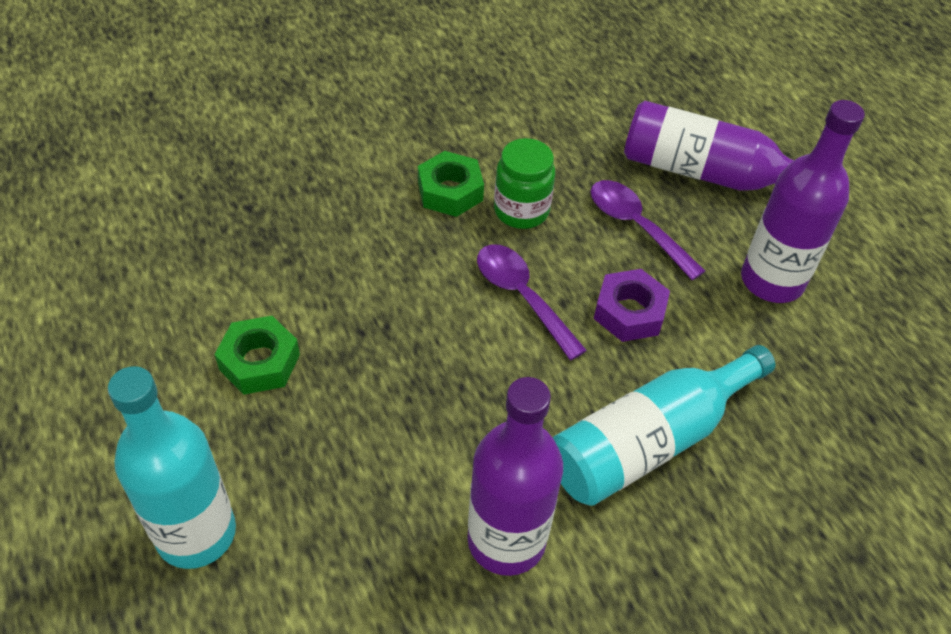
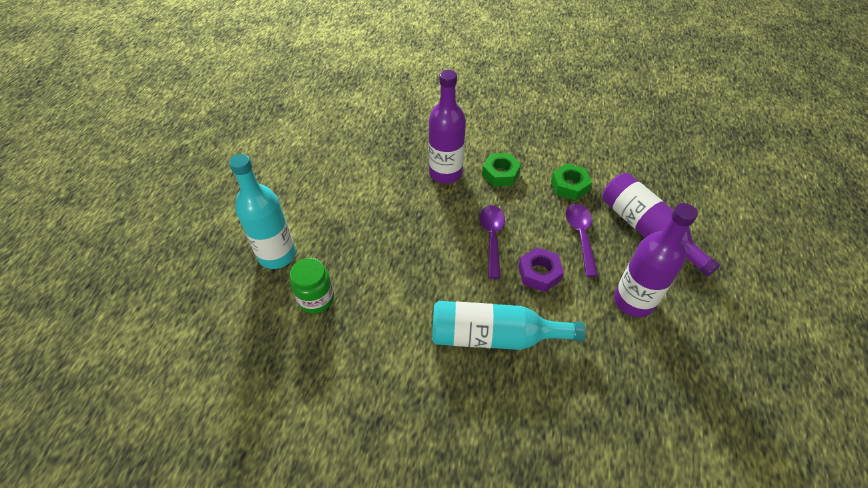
camera: 40 degrees right, 0 degrees up
green nut [214,316,300,395] -> green nut moved to [551,163,592,201]
purple bottle [467,377,563,576] -> purple bottle moved to [428,70,466,184]
green jar [494,138,555,229] -> green jar moved to [290,258,334,313]

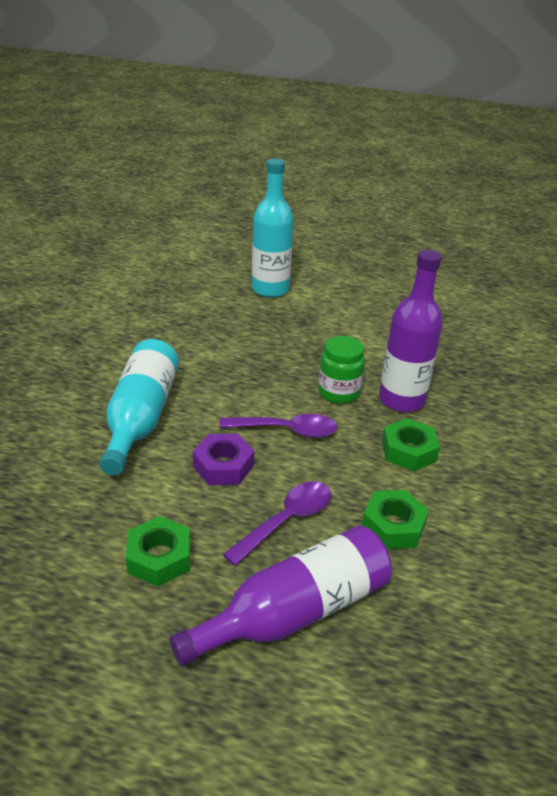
camera: 90 degrees right, 15 degrees down
green jar [290,258,334,313] -> green jar moved to [318,336,365,404]
purple spoon [566,204,598,277] -> purple spoon turned 45 degrees counterclockwise [223,481,331,566]
purple bottle [614,203,698,317] -> green nut [126,516,190,587]

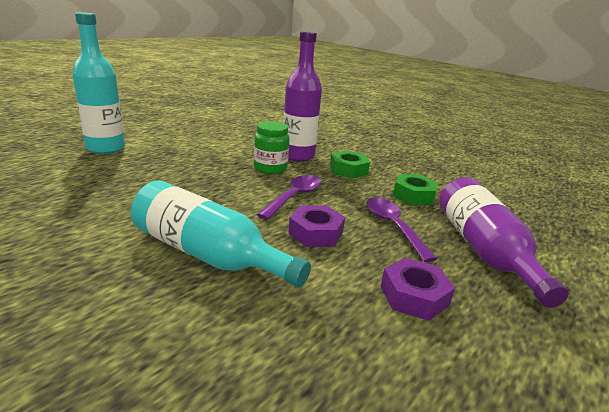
camera: 65 degrees left, 10 degrees down
green nut [126,516,190,587] -> purple nut [380,258,455,321]

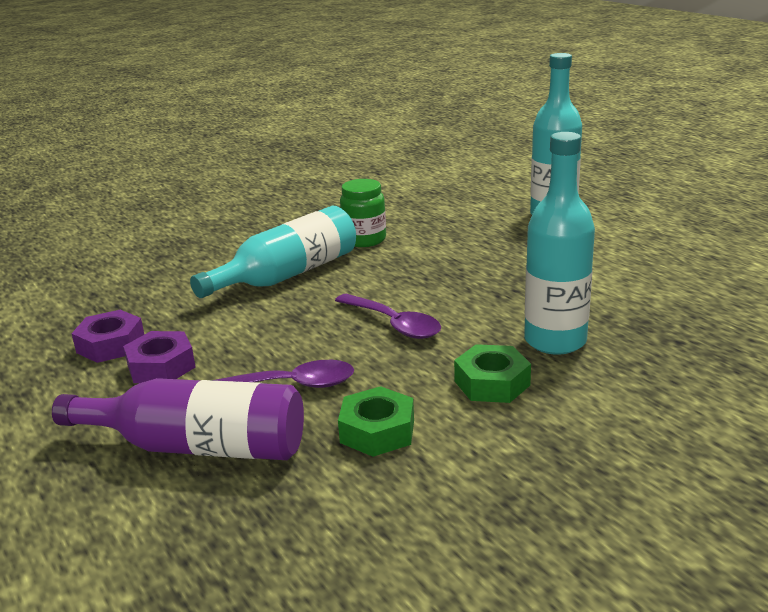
camera: 110 degrees right, 0 degrees up
green jar [254,121,289,174] -> green jar moved to [340,179,386,247]
purple bottle [283,31,322,162] -> turquoise bottle [524,132,595,355]
purple nut [288,205,345,247] -> purple nut moved to [71,310,144,363]

